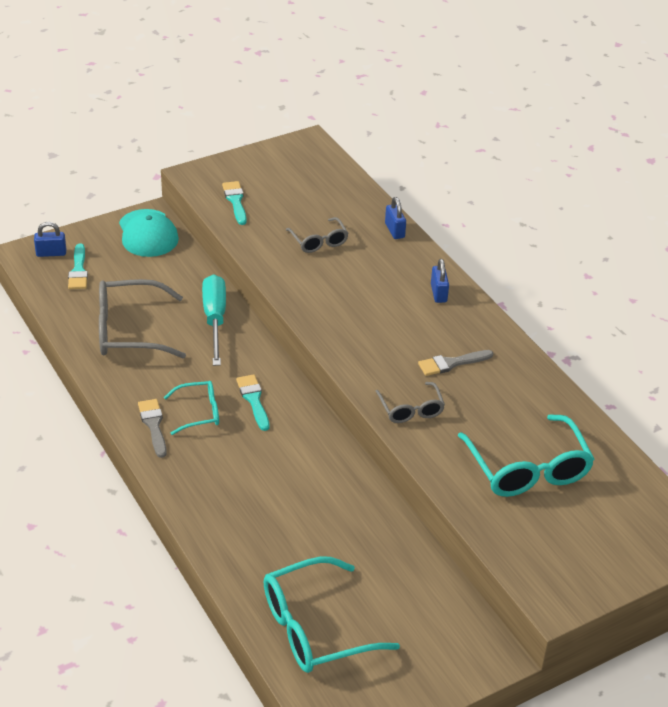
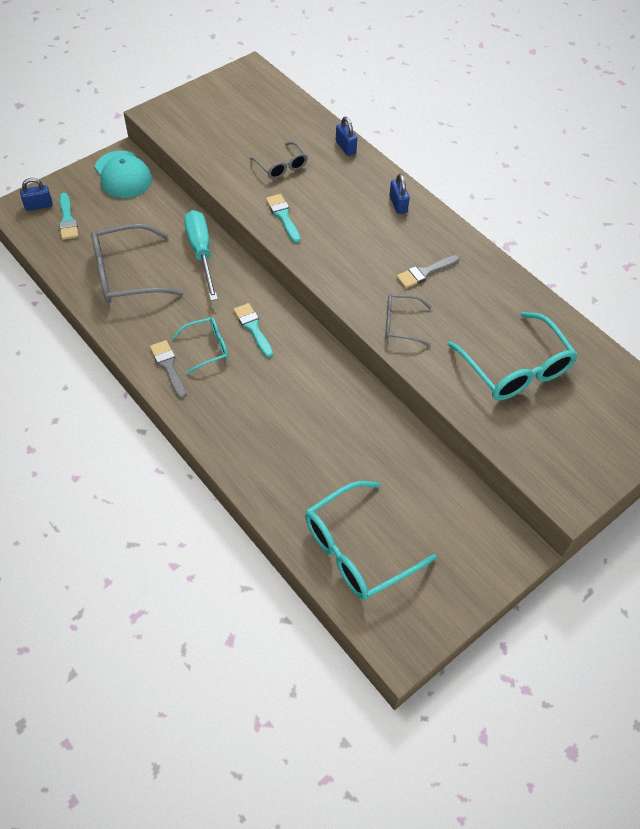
camera: 10 degrees left, 15 degrees up
turquoise brush [222,181,247,225] -> turquoise brush moved to [266,194,301,243]
grey glasses [375,382,445,423] -> grey glasses turned 120 degrees clockwise [385,294,432,346]

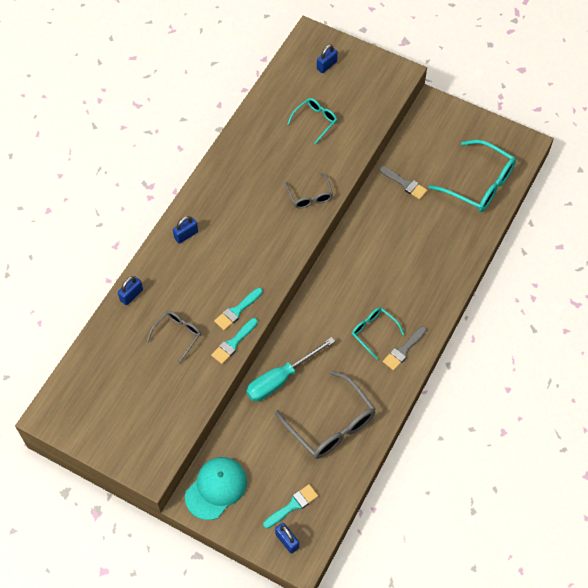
camera: 110 degrees left, 5 degrees up
turquoise brush [233,303,273,358] -> turquoise brush moved to [211,318,258,364]
grey brush [396,255,460,288] -> grey brush moved to [379,166,428,200]
turquoise glasses [448,312,578,400] -> turquoise glasses [287,98,337,144], size x0.55
none -> blue padlock [317,45,338,73]

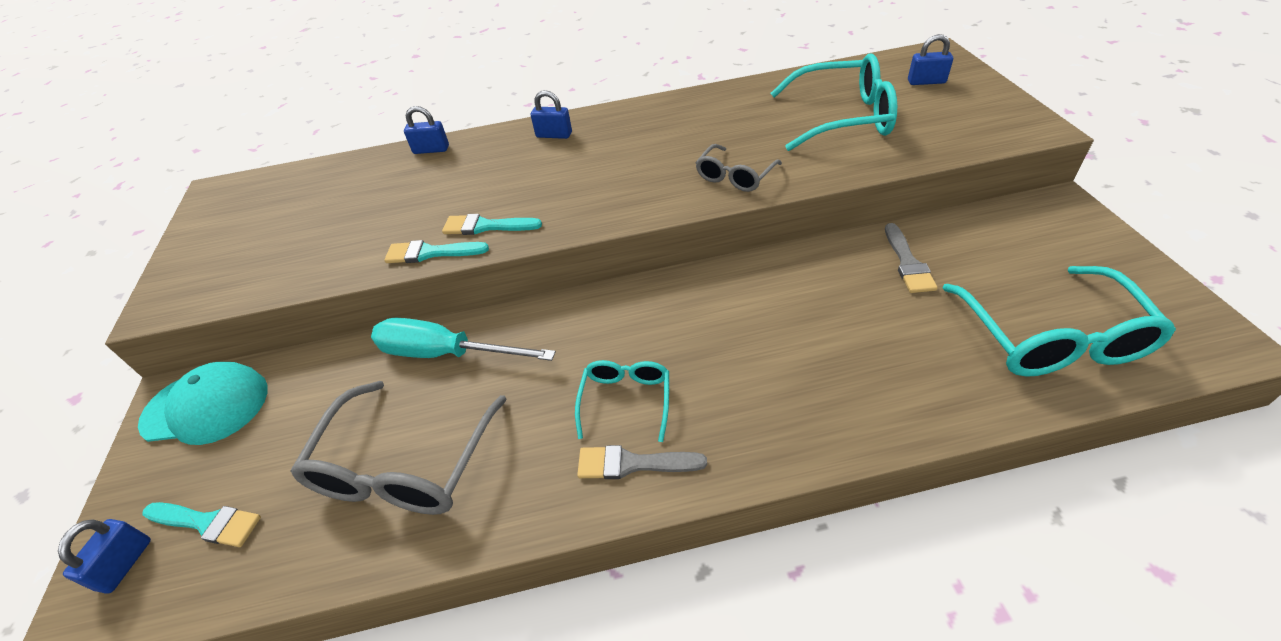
camera: 55 degrees right, 15 degrees down
grey glasses [147,311,201,364] -> none
turquoise glasses [287,98,337,144] -> turquoise glasses [770,54,897,151], size x1.81

